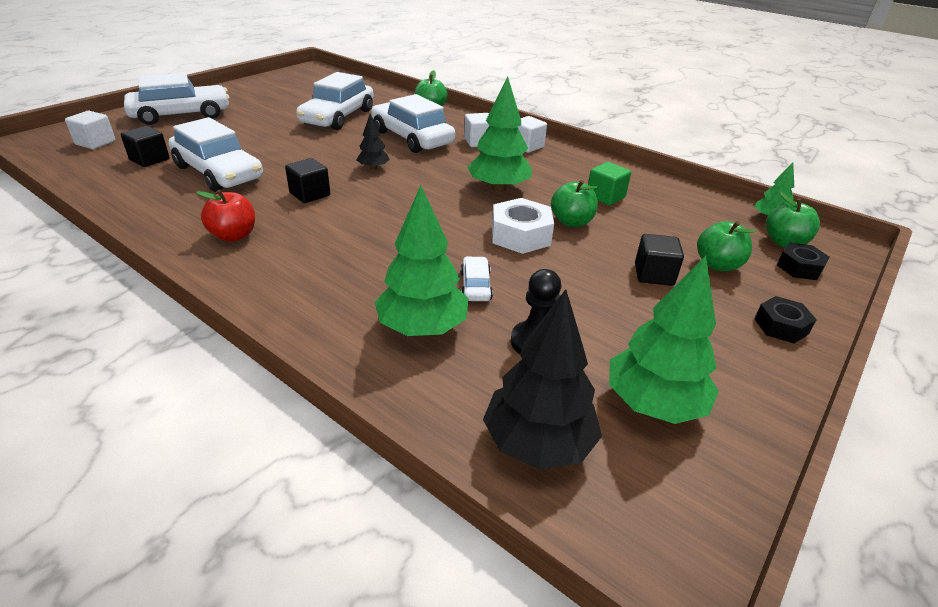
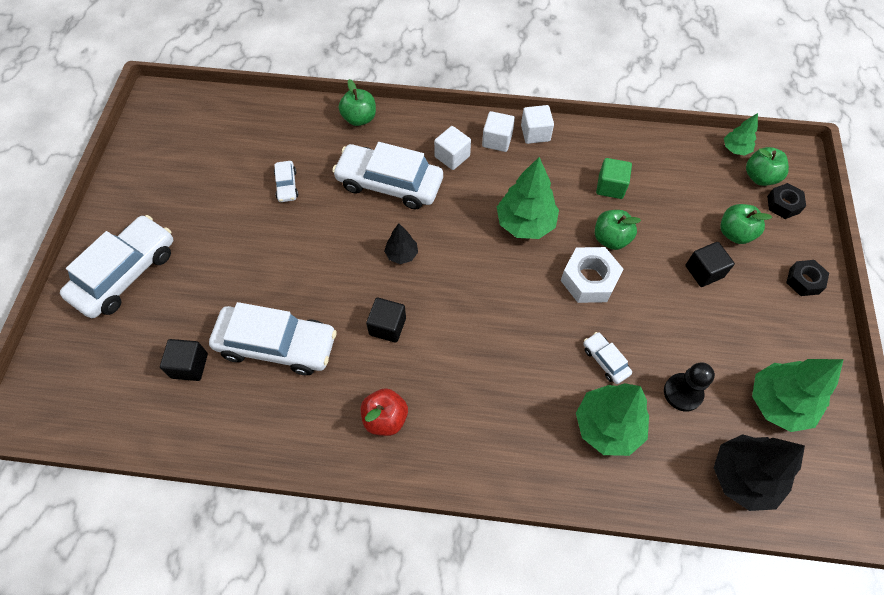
camera: 30 degrees left, 25 degrees up
white cube [65,111,116,149] -> white cube moved to [521,105,554,144]
white car [296,72,374,130] -> white car [274,161,298,202], size x0.45

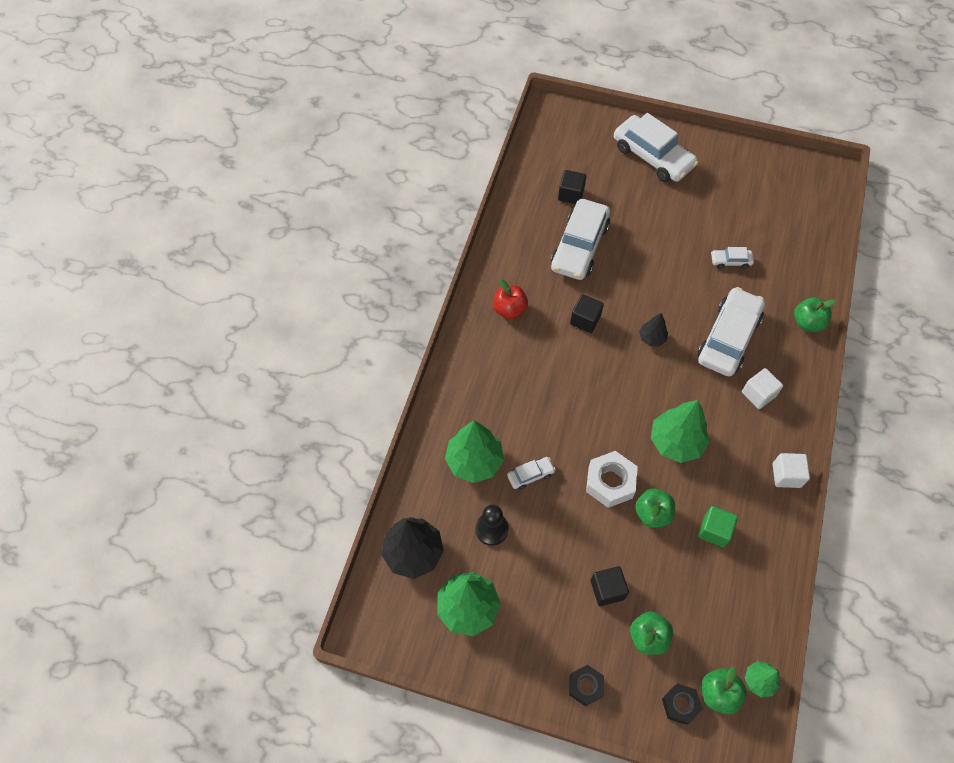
camera: 100 degrees right, 0 degrees up
white cube [482,111,515,152] -> none

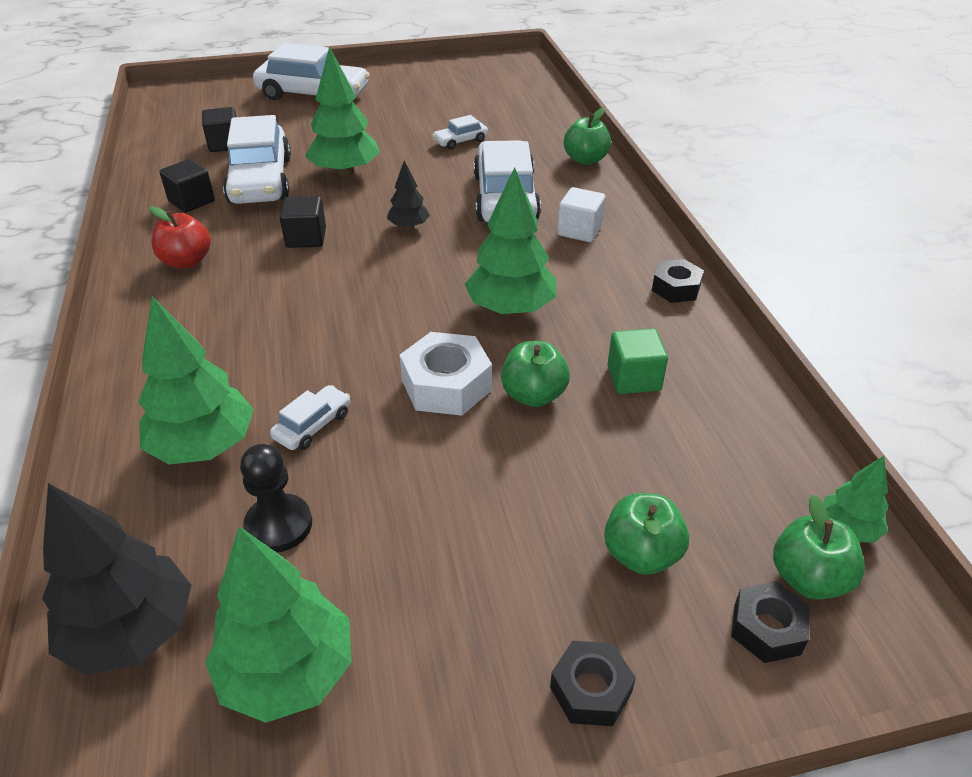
camera: 30 degrees left, 20 degrees down
black cube [591,566,629,606] -> black cube moved to [159,159,215,213]
white cube [773,453,810,488] -> black nut [652,259,704,303]
none -> green tree [305,46,380,176]

